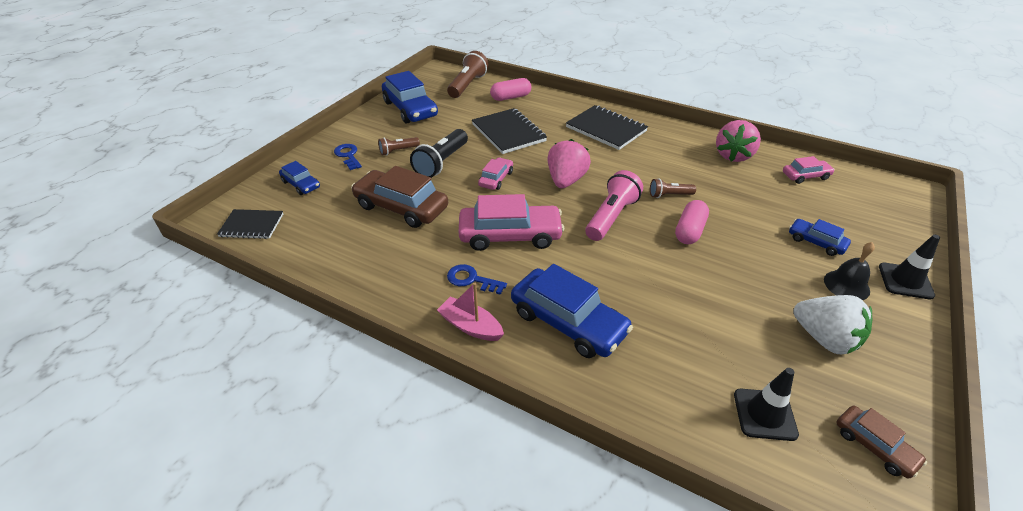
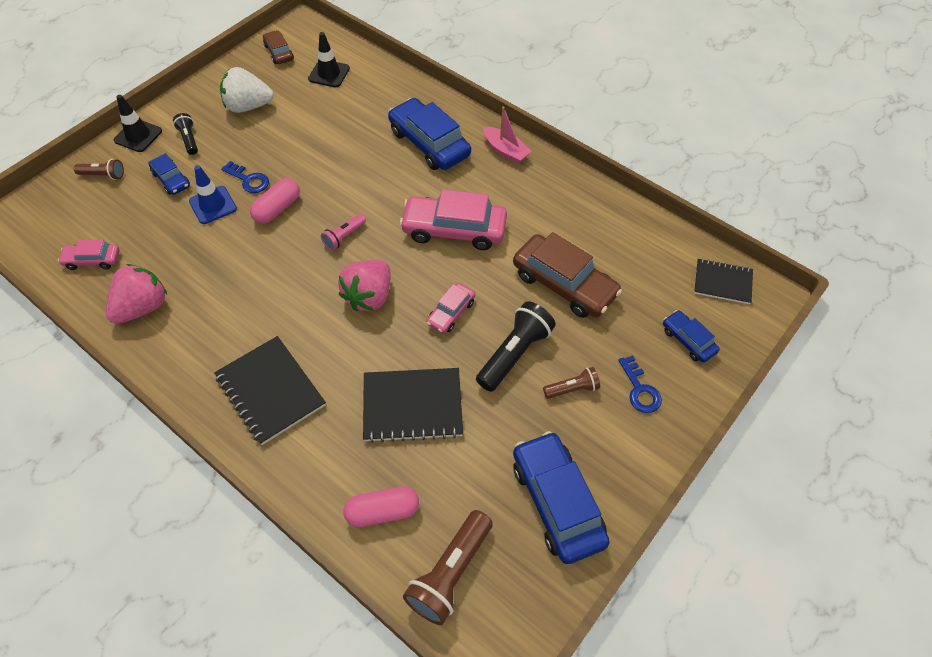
camera: 170 degrees left, 15 degrees up
blue key [447,264,507,295] -> blue key moved to [221,161,269,193]
black notebook [472,108,547,154] -> black notebook turned 75 degrees counterclockwise [363,368,463,443]
pink flashlight [585,170,643,241] -> pink flashlight [321,214,366,251], size x0.56
brown flashlight [650,178,696,198] -> brown flashlight moved to [74,159,124,180]
white strawberry [793,295,872,354] -> white strawberry turned 60 degrees counterclockwise [220,67,274,113]
black bell [824,242,875,300] -> black flashlight [173,113,198,155]
none -> blue traffic cone [189,165,237,224]

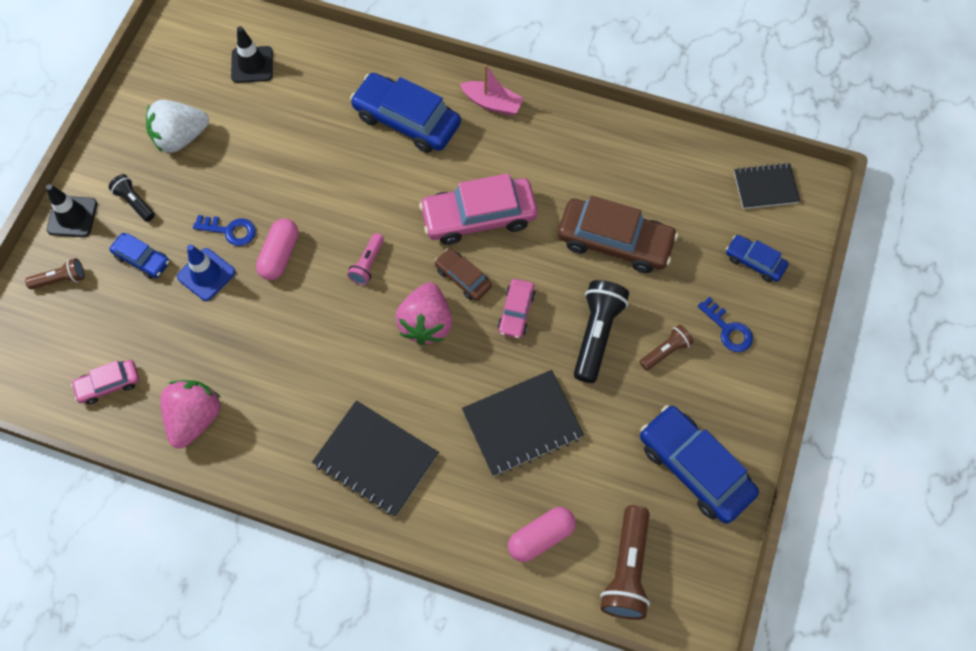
camera: 20 degrees left, 10 degrees up
brown car [263,30,294,64] -> brown car moved to [434,248,492,301]

